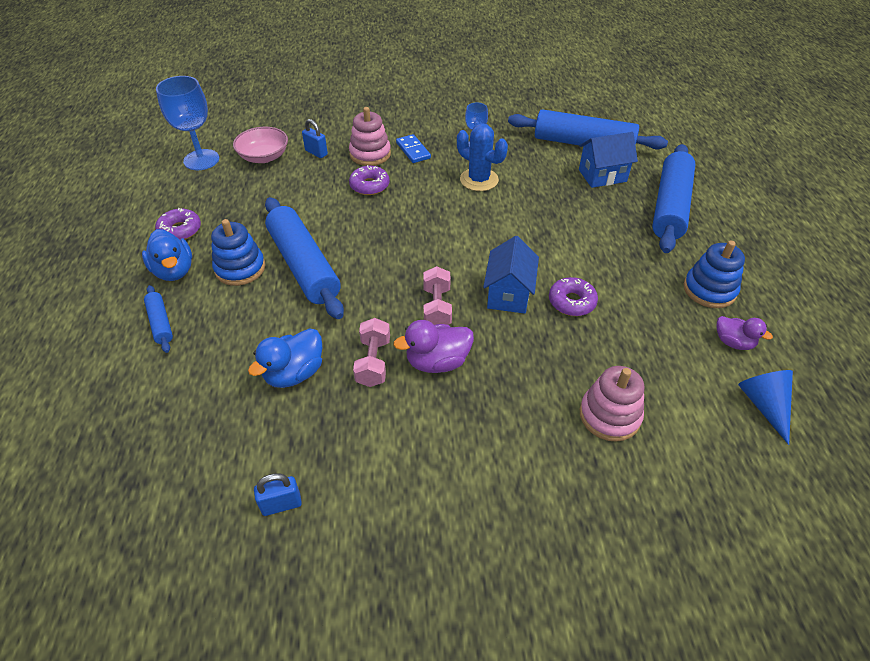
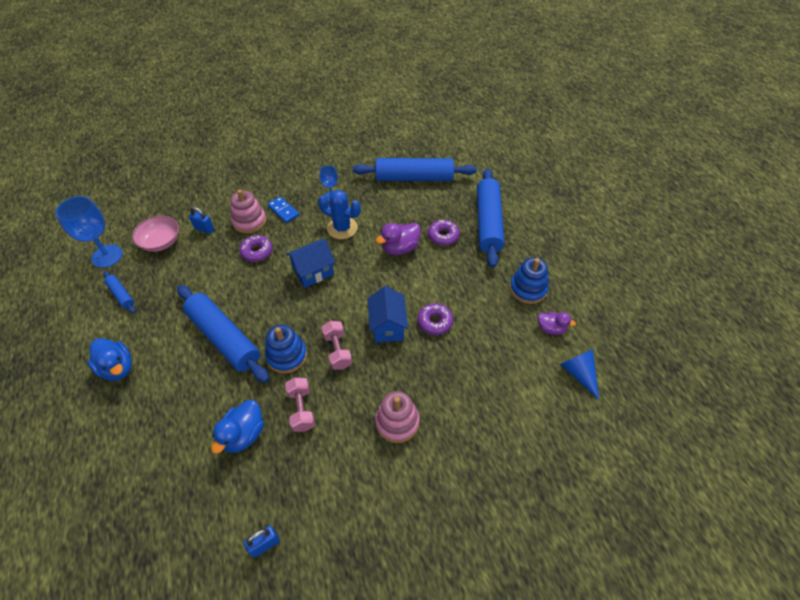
camera: 15 degrees left, 5 degrees up
blue rolling pin [144,285,173,353] -> blue rolling pin moved to [104,271,135,313]
purple donut [155,208,201,240] -> purple donut moved to [428,220,460,246]
blue stacking toy [211,219,265,286] -> blue stacking toy moved to [265,324,307,373]
purple duck [393,320,474,373] -> purple duck moved to [376,223,421,255]
blue house [579,132,638,188] -> blue house moved to [286,239,335,288]
pink stacking toy [580,366,644,442] -> pink stacking toy moved to [375,391,420,443]

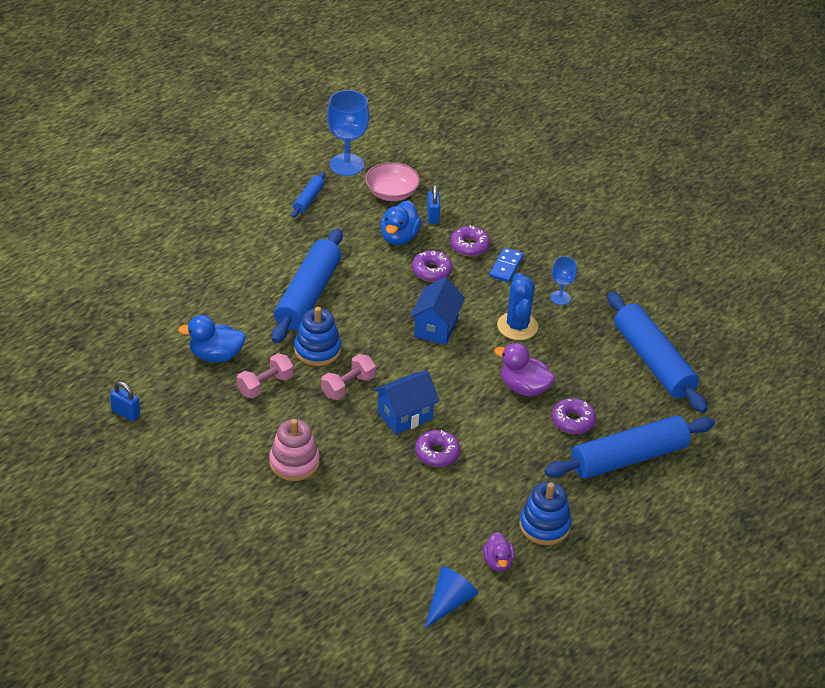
camera: 60 degrees right, 10 degrees down
blue duck [88,338,132,381] -> blue duck moved to [380,201,422,245]
pink stacking toy [230,189,266,234] -> purple donut [450,225,490,256]
blue house [286,239,335,288] -> blue house turned 75 degrees clockwise [410,277,465,345]

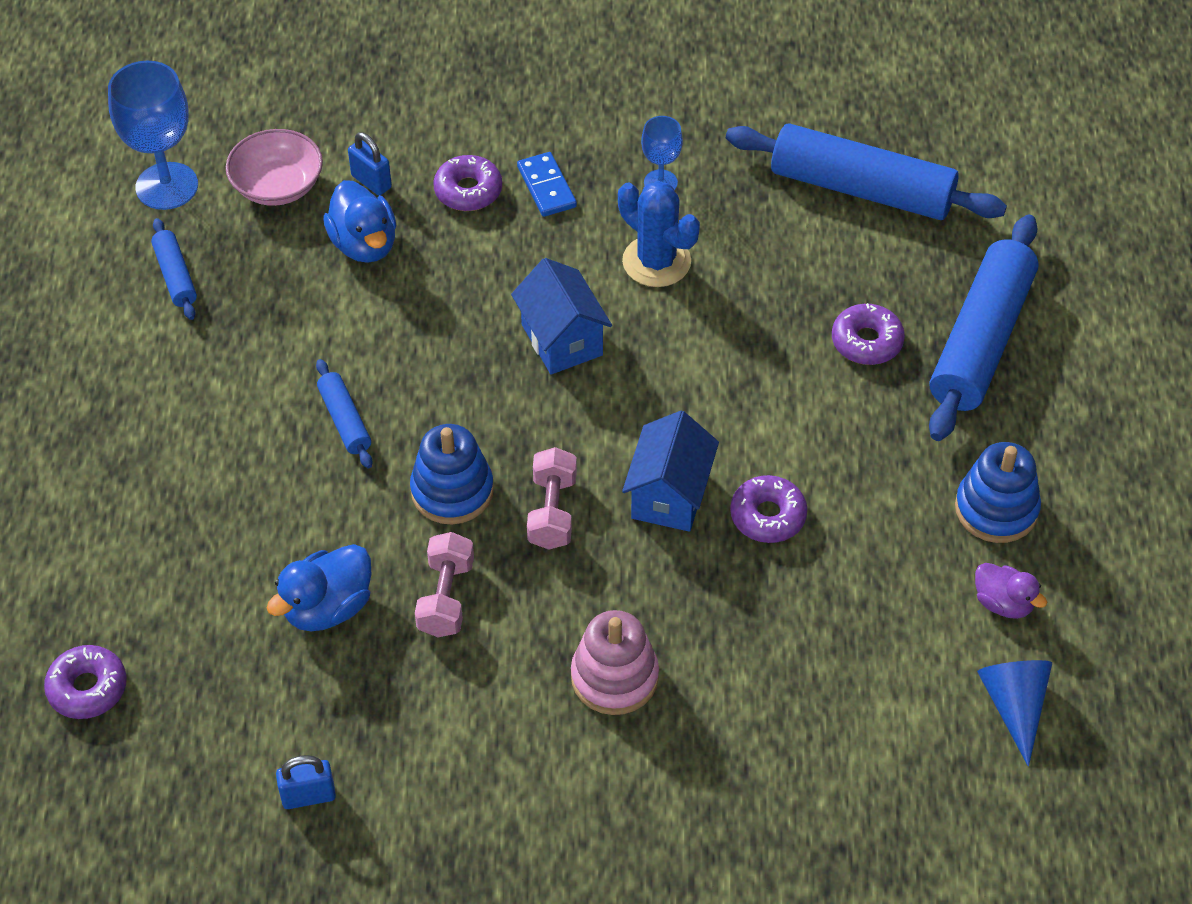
camera: 40 degrees left, 10 degrees up
blue rolling pin [272,229,343,343] -> blue rolling pin [316,359,373,469], size x0.46
purple donut [412,250,452,282] -> purple donut moved to [44,645,127,719]
purple duck [494,343,555,397] -> none

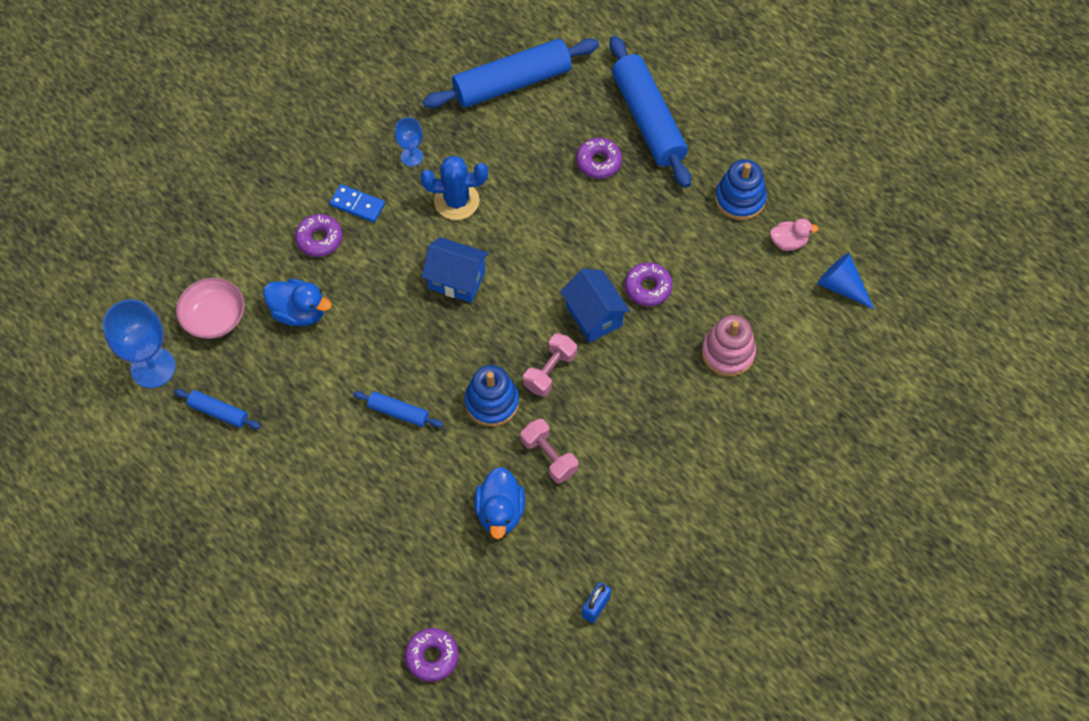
camera: 45 degrees left, 10 degrees up
blue padlock [348,132,392,195] -> none
pink dumbbell [527,447,577,550] -> pink dumbbell turned 75 degrees clockwise [523,333,577,397]
pink stacking toy [571,610,659,715] -> pink stacking toy moved to [702,315,756,377]
purple duck [975,563,1047,619] -> pink duck [770,219,819,251]

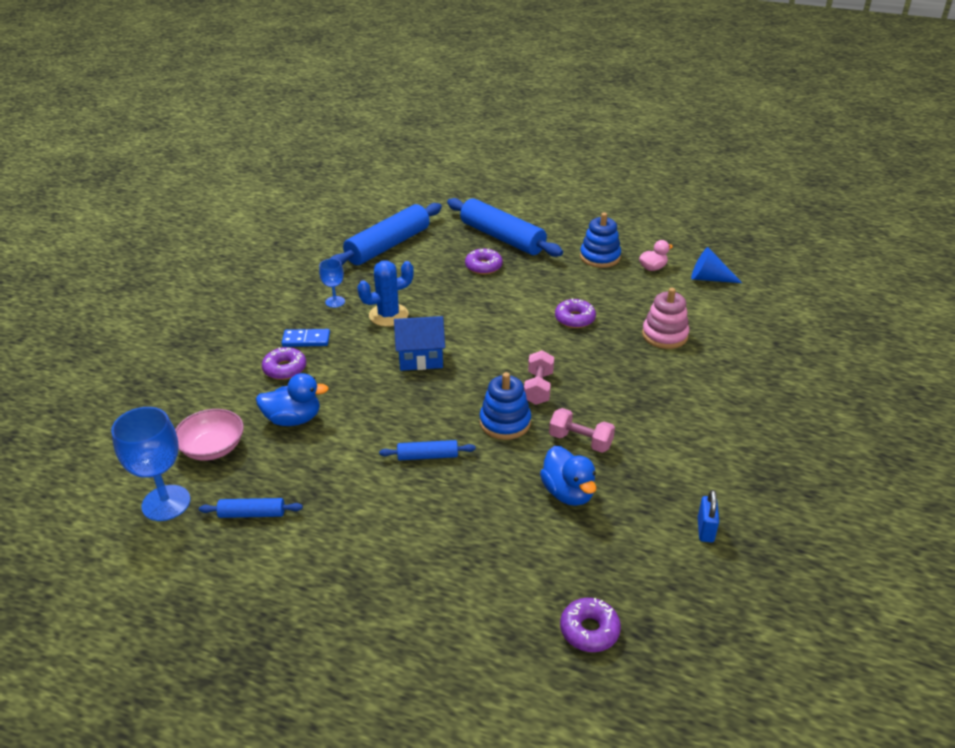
camera: 25 degrees left, 25 degrees down
blue house [560,269,630,343] -> none

